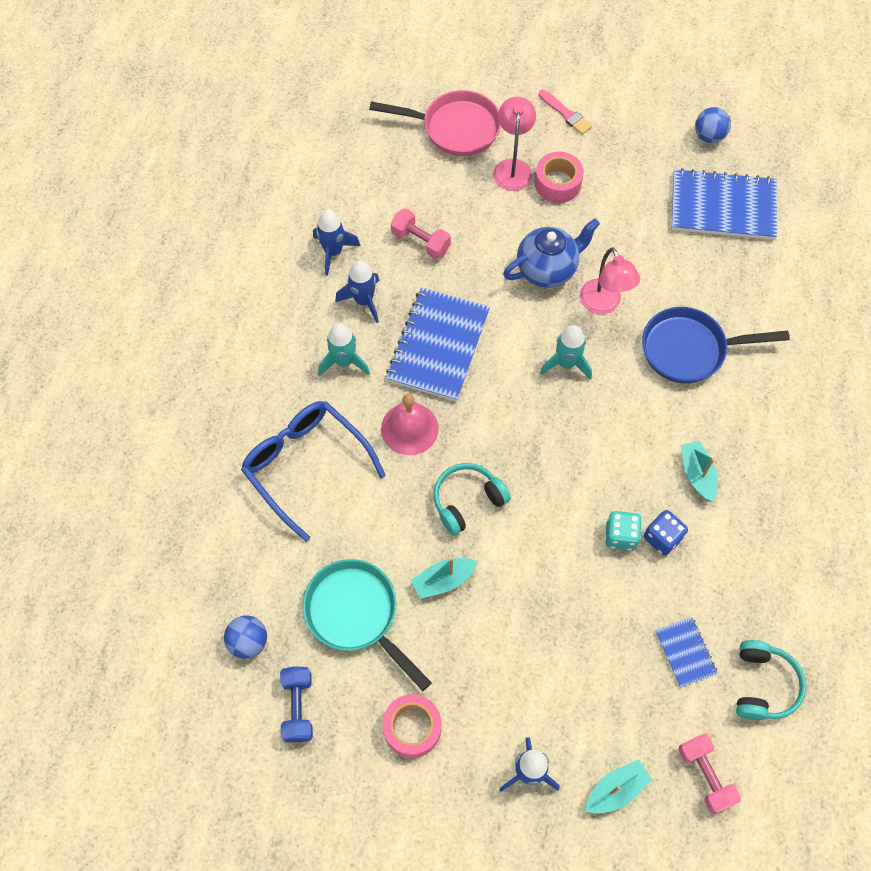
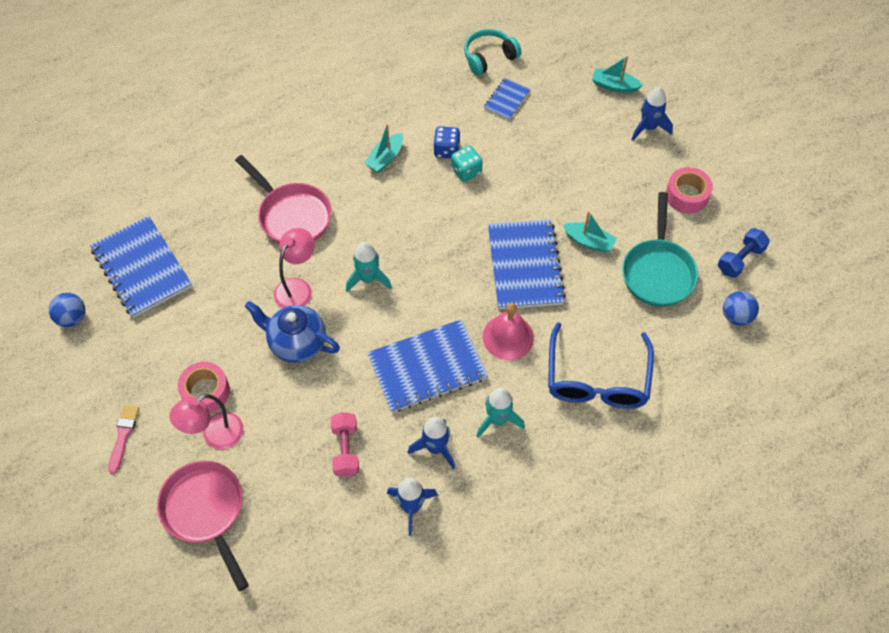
camera: 130 degrees left, 5 degrees down
turquoise headphones [433,463,511,535] -> blue notebook [488,219,566,309]
blue pan [642,307,790,384] -> pink pan [235,155,332,244]
pink dumbbell [679,733,741,814] -> none

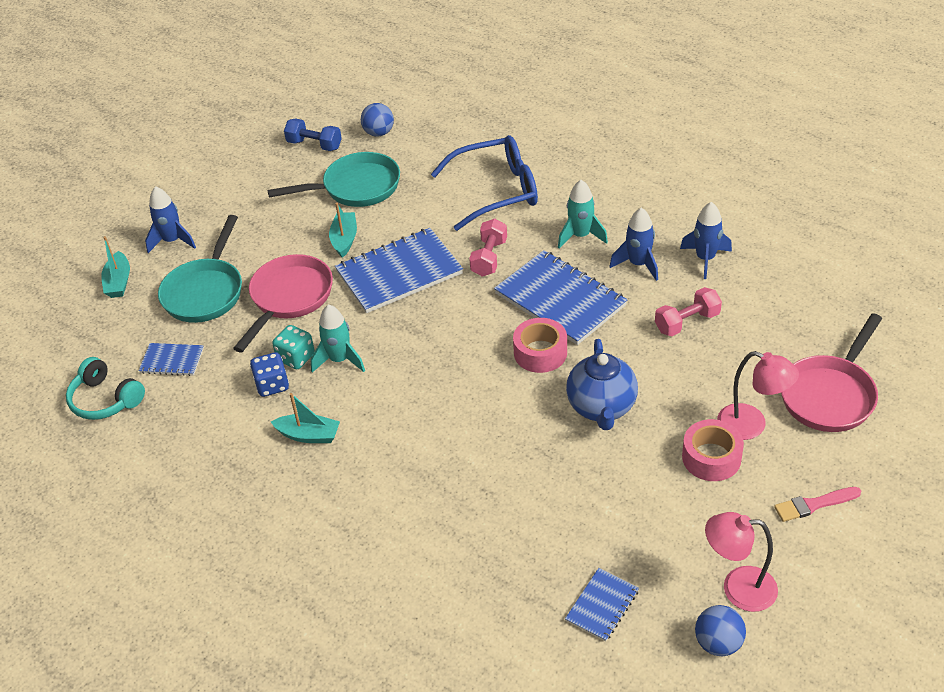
camera: 110 degrees left, 15 degrees down
blue notebook [90,216,192,318] -> blue notebook [565,568,639,642], size x0.50
pink pan [235,155,332,244] -> pink pan moved to [233,254,333,353]
pink lamp [274,228,315,308] -> pink lamp moved to [705,512,778,612]
turquoise rocket [346,242,392,292] -> turquoise rocket moved to [311,304,365,373]
pink bell [483,303,534,360] -> pink dumbbell [469,219,507,277]
pink tape [666,167,713,214] -> pink tape moved to [513,318,567,373]
none -> turquoise pan [158,215,242,323]

